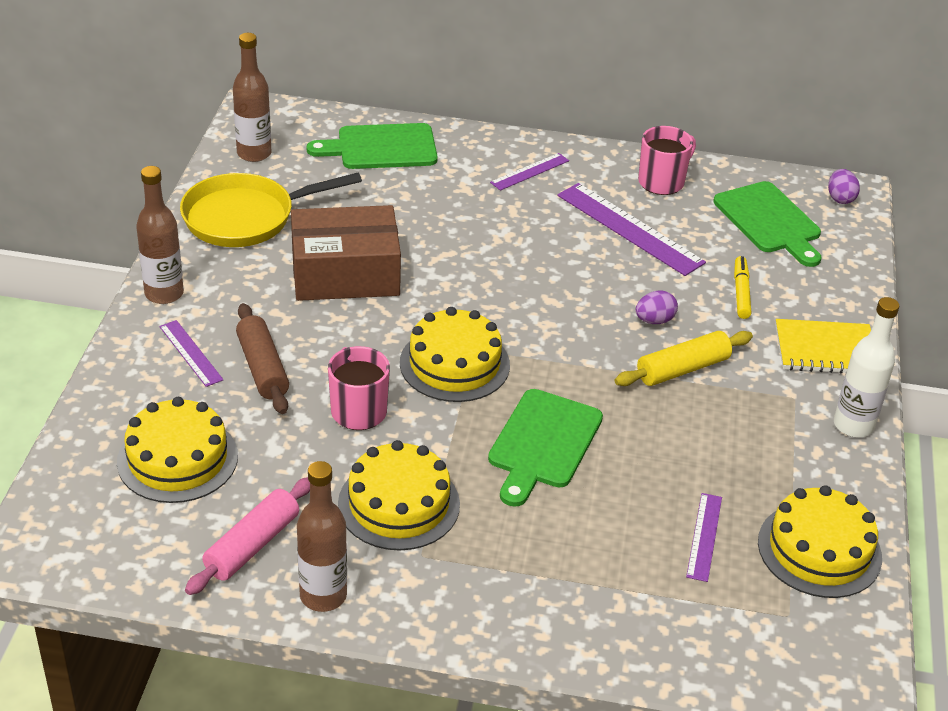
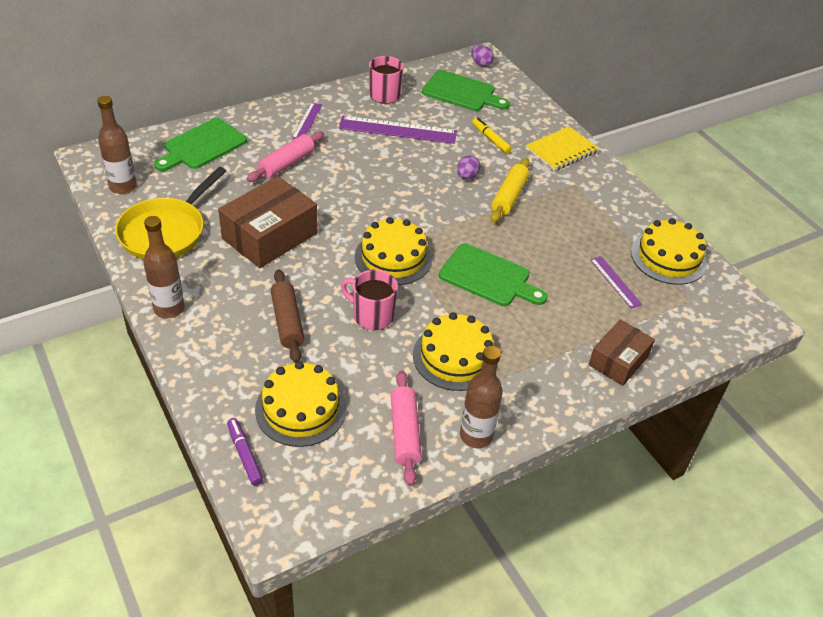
camera: 40 degrees left, 5 degrees up
purple ruler [159,320,223,387] -> none
brown rolling pin [236,303,289,414] -> brown rolling pin turned 45 degrees clockwise [271,269,304,363]
green cutting board [488,389,603,507] -> green cutting board turned 45 degrees counterclockwise [439,244,548,306]
white bottle [834,297,899,437] -> none
none -> purple marker [227,418,263,486]
none -> pink rolling pin [247,131,324,182]
none -> brown box [588,319,655,386]

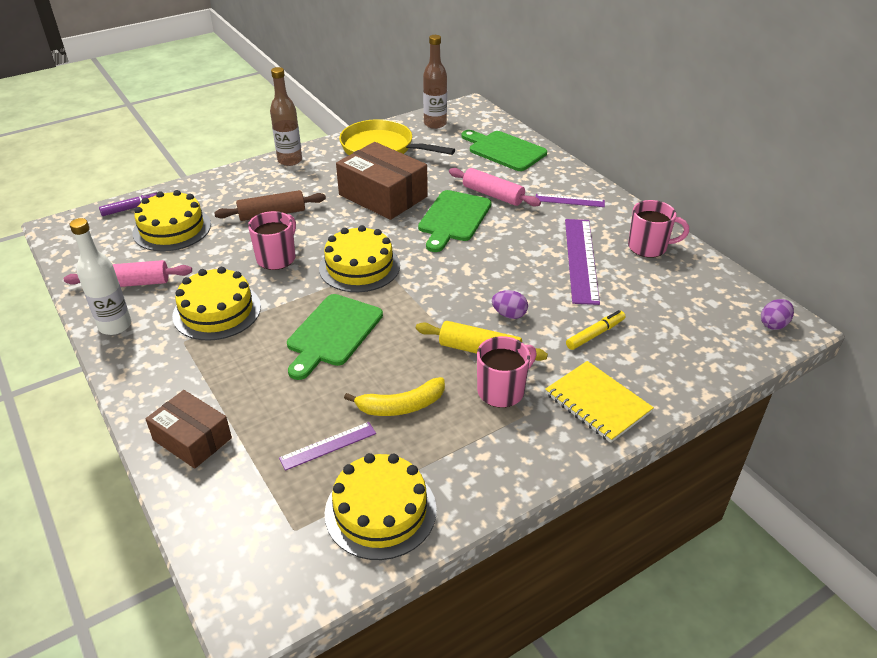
camera: 90 degrees right, 5 degrees down
green cutting board [422,70,510,111] -> green cutting board moved to [418,190,492,252]
brown bottle [460,346,503,448] -> white bottle [70,218,131,335]
none -> yellow banana [344,377,445,416]
none -> pink mug [477,336,537,408]

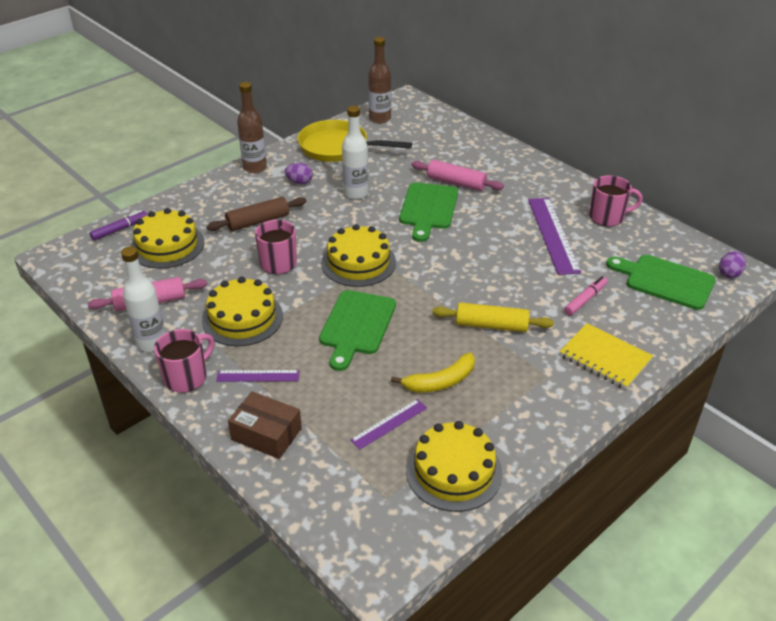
camera: 10 degrees left, 0 degrees up
brown box [336,142,428,220] -> white bottle [342,106,368,200]
green cutting board [462,130,547,171] -> green cutting board moved to [606,255,716,310]
pink mug [477,336,537,408] -> pink mug moved to [154,329,214,393]
purple egg [492,290,528,319] -> purple egg moved to [285,163,313,184]
purple ruler [536,194,605,207] -> purple ruler moved to [216,370,300,382]
yellow marker [566,310,625,350] -> pink marker [564,276,608,315]

